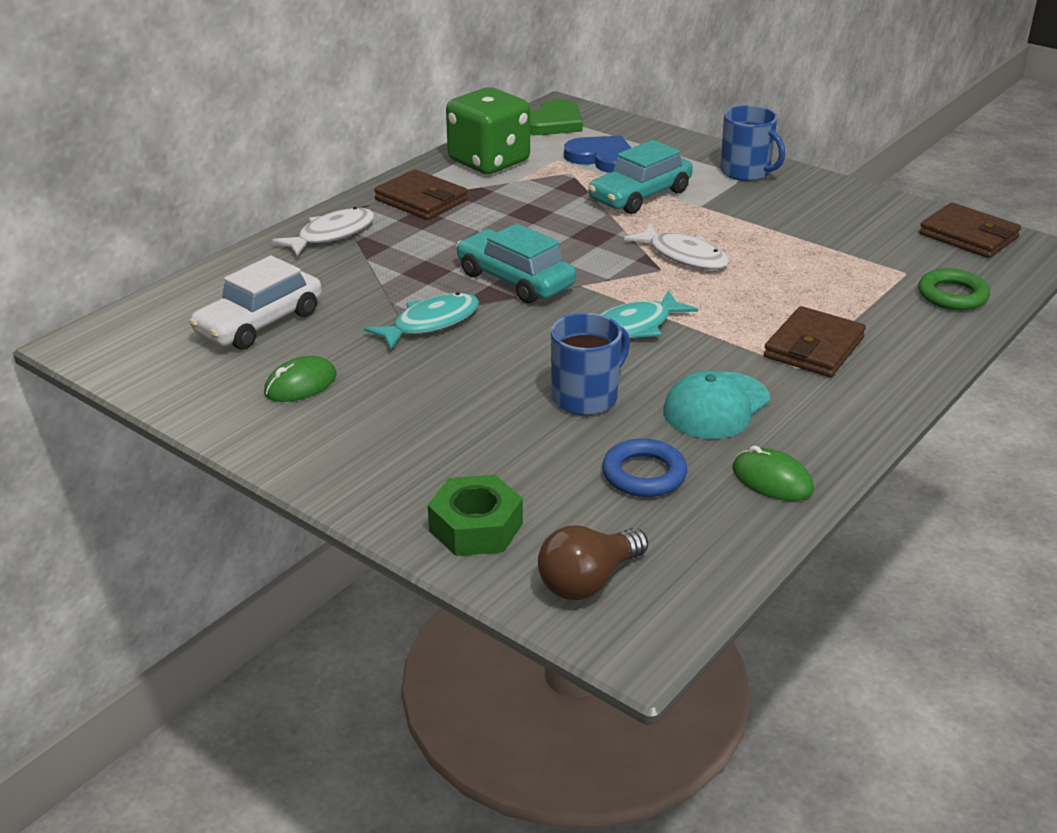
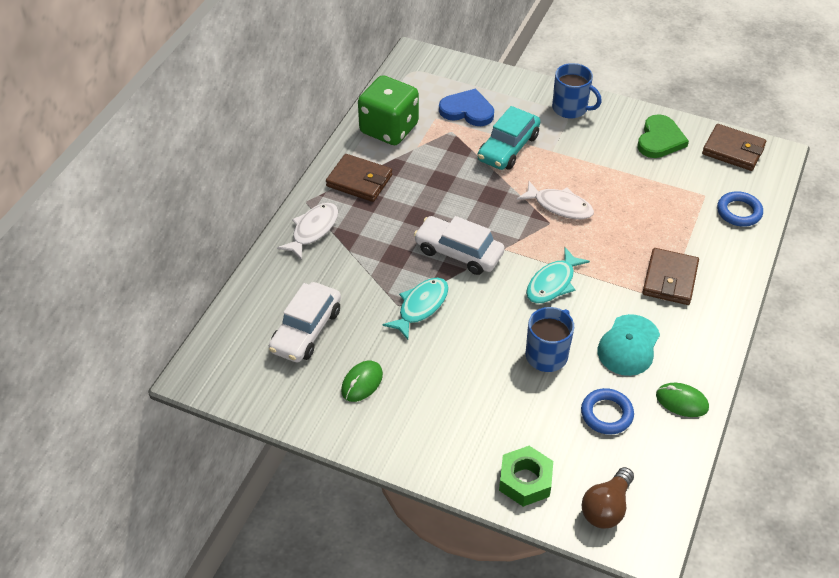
camera: 15 degrees left, 15 degrees up
turquoise car [456,223,576,303] -> white car [414,216,504,275]
green heart [530,99,583,135] -> green heart moved to [638,114,689,158]
green ring [918,268,990,311] -> blue ring [717,191,763,227]

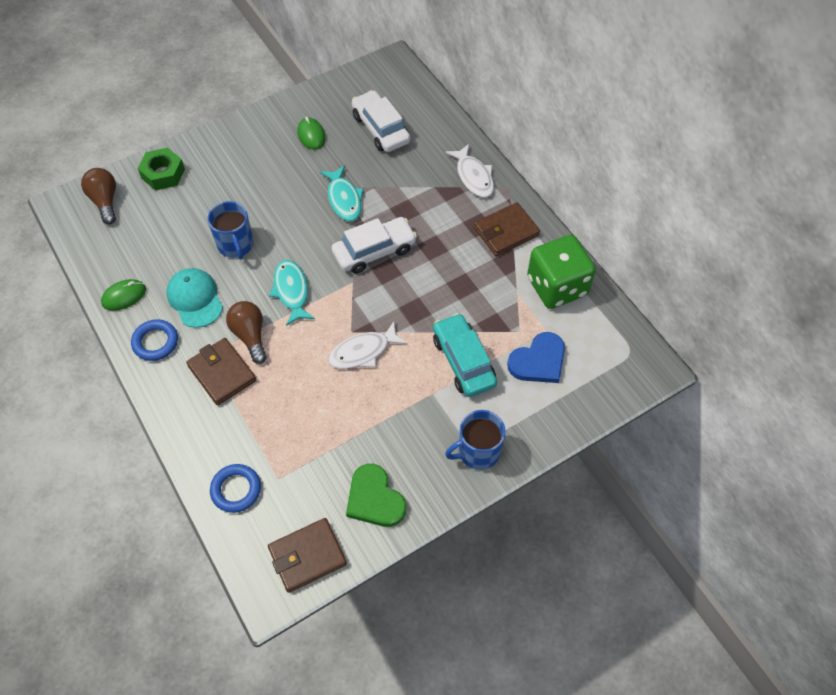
camera: 125 degrees right, 10 degrees up
blue ring [581,388,634,435] -> blue ring moved to [131,319,178,361]
none -> brown light bulb [226,301,267,364]

